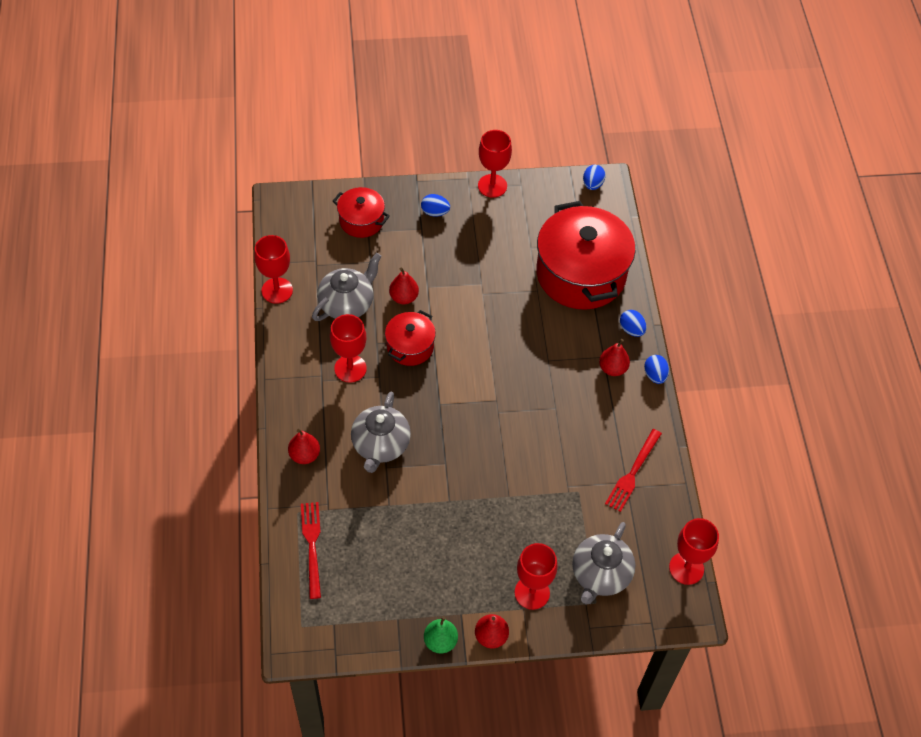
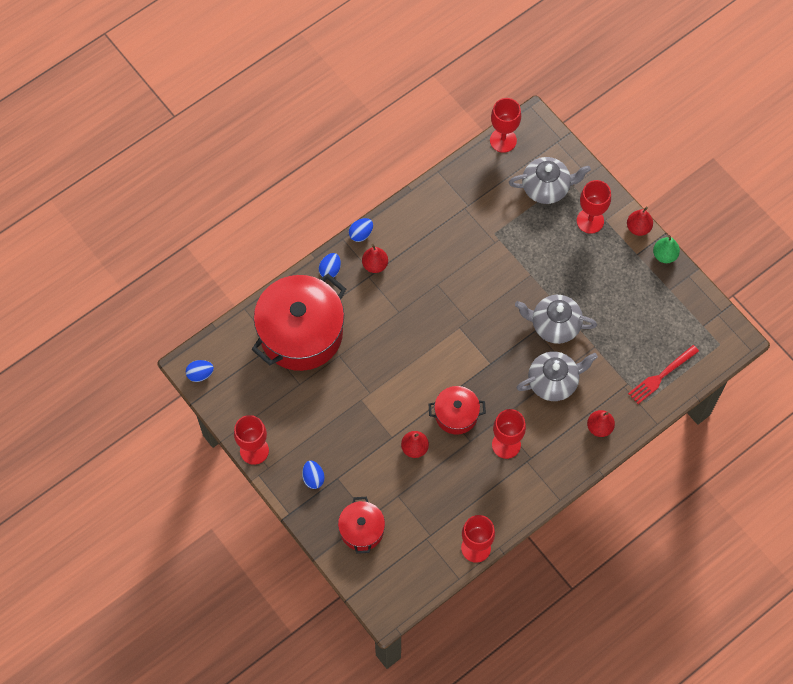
camera: 120 degrees left, 10 degrees up
grey teapot [312,253,382,321] -> grey teapot moved to [515,295,597,344]
red fork [605,429,662,512] -> none

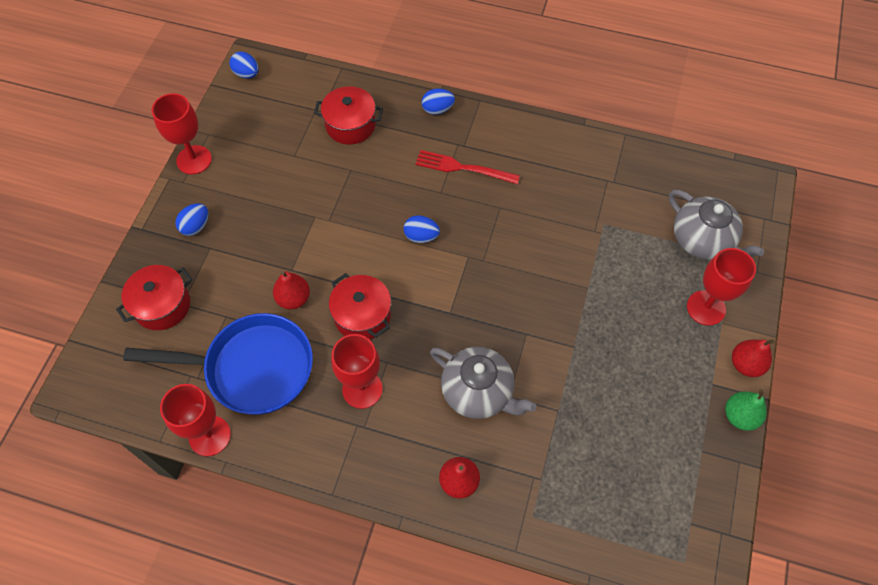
camera: 55 degrees right, 5 degrees down
red pot [251,274,346,371] -> red pot [314,86,383,145], size x0.50
blue egg [349,218,373,242] -> blue egg moved to [403,215,440,243]
red pear [362,244,388,273] -> none
red goblet [490,98,521,153] -> none
grey teapot [515,295,597,344] -> none
red fork [628,345,699,404] -> red fork moved to [415,150,520,184]
none -> blue pan [123,313,313,415]

